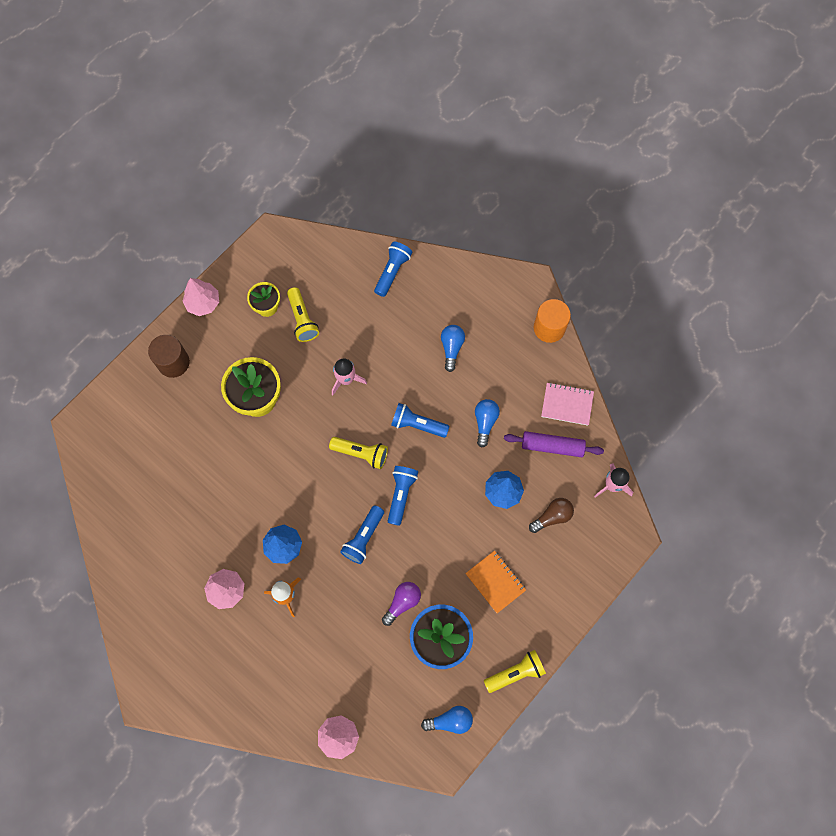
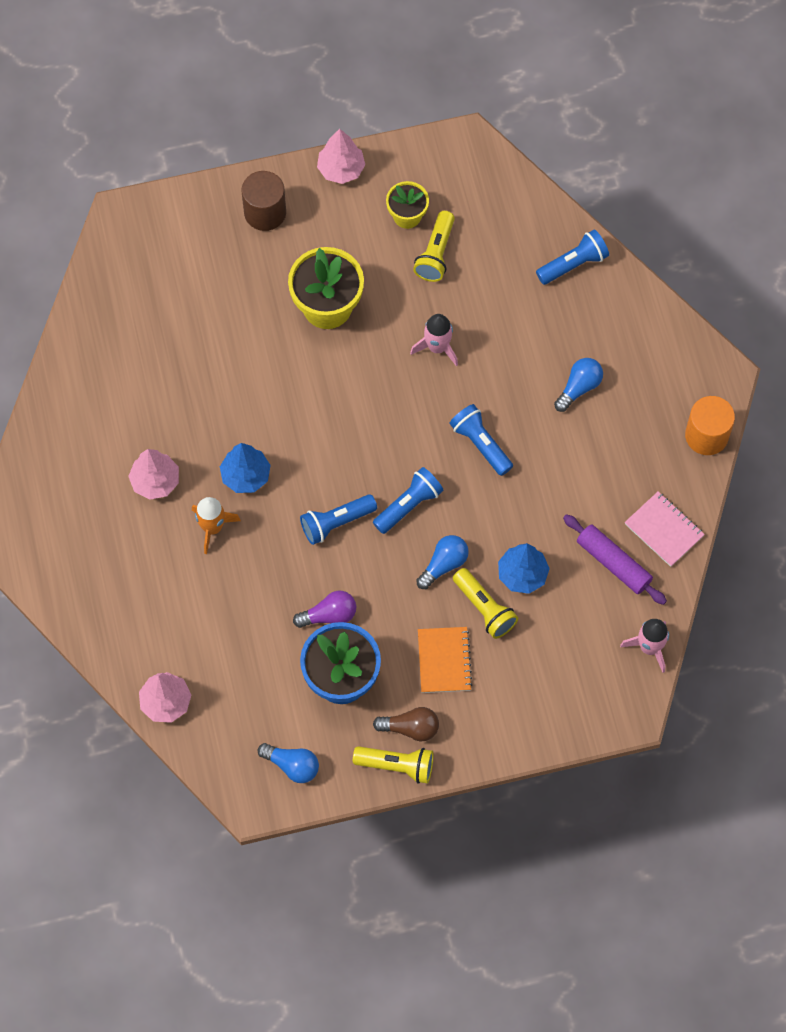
camera: 35 degrees right, 5 degrees down
yellow flashlight [329,437,388,469] -> yellow flashlight moved to [453,568,518,639]
blue light bulb [475,399,500,448] -> blue light bulb moved to [416,535,469,589]
brown light bulb [529,498,574,533] -> brown light bulb moved to [373,707,439,741]

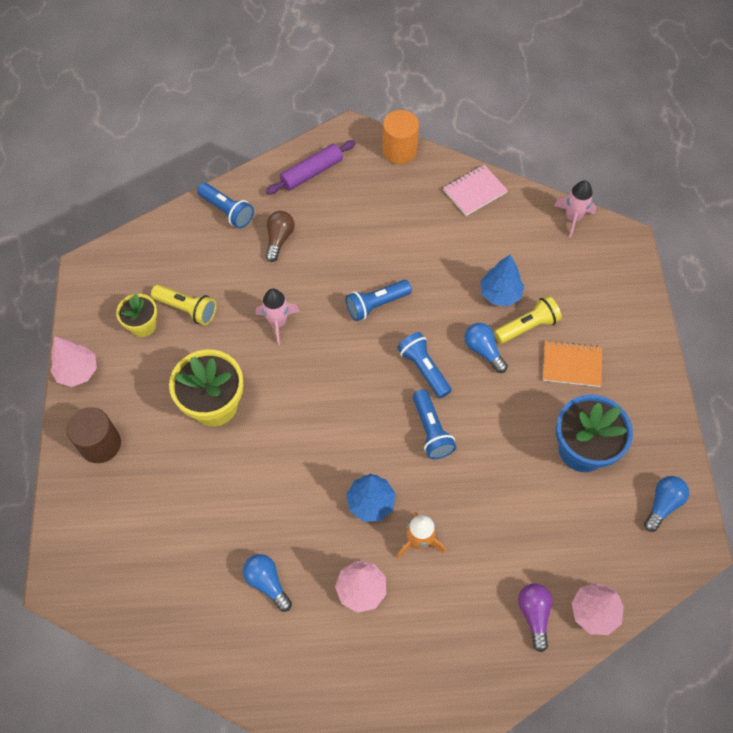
camera: 80 degrees left, 5 degrees down
purple light bulb [293,591,356,628] -> purple light bulb moved to [518,583,553,652]
yellow flashlight [353,746,434,784] -> none
brown light bulb [373,707,439,741] -> brown light bulb moved to [266,211,295,262]
blue flashlight [536,230,609,285] -> blue flashlight turned 150 degrees clockwise [197,183,254,228]
blue light bulb [554,358,603,412] -> blue light bulb moved to [243,554,292,612]
purple rolling pin [563,514,667,605] -> purple rolling pin moved to [266,140,356,194]

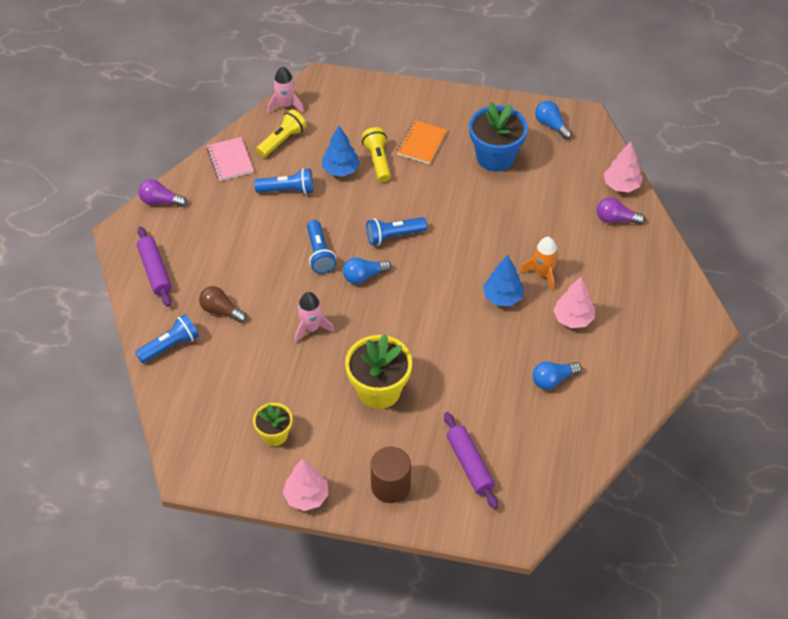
camera: 75 degrees left, 10 degrees down
yellow flashlight [151,285,217,325] -> yellow flashlight moved to [256,109,307,157]
orange cylinder [382,110,419,164] -> purple light bulb [138,179,187,207]
blue flashlight [413,390,456,459] -> blue flashlight moved to [254,168,313,194]
blue light bulb [465,323,508,373] -> blue light bulb moved to [343,257,392,284]
none -> purple rolling pin [444,412,498,509]

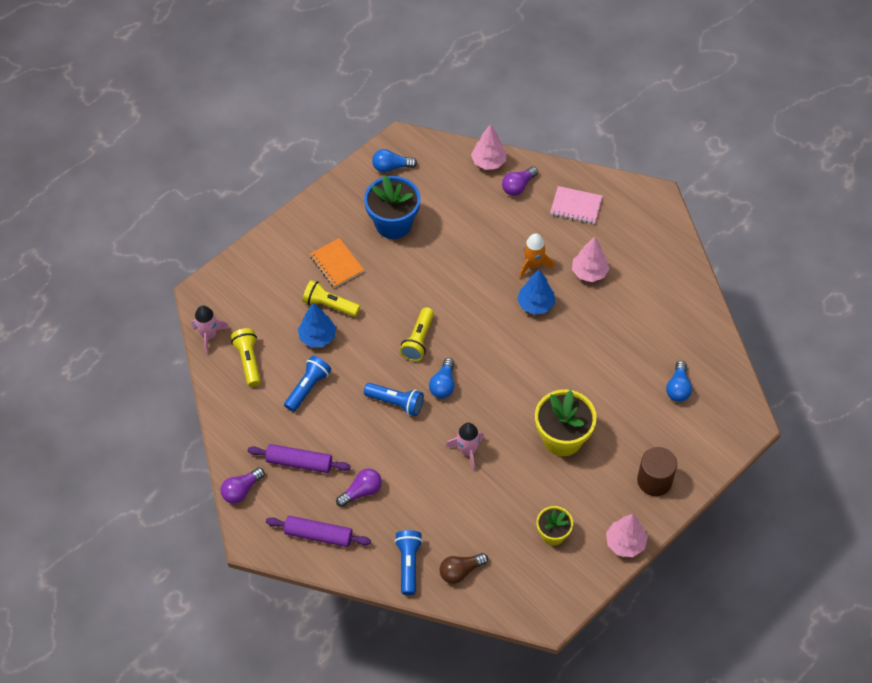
camera: 55 degrees left, 5 degrees up
brown light bulb [199,286,247,323] -> brown light bulb moved to [440,553,488,584]
pink notebook [207,137,254,181] -> pink notebook moved to [550,186,603,224]
blue flashlight [366,217,427,245] -> yellow flashlight [400,307,434,361]
purple rolling pin [444,412,498,509] -> purple rolling pin moved to [247,444,351,473]
blue light bulb [532,361,582,390] -> blue light bulb moved to [666,361,692,402]
none -> purple light bulb [336,469,382,507]

